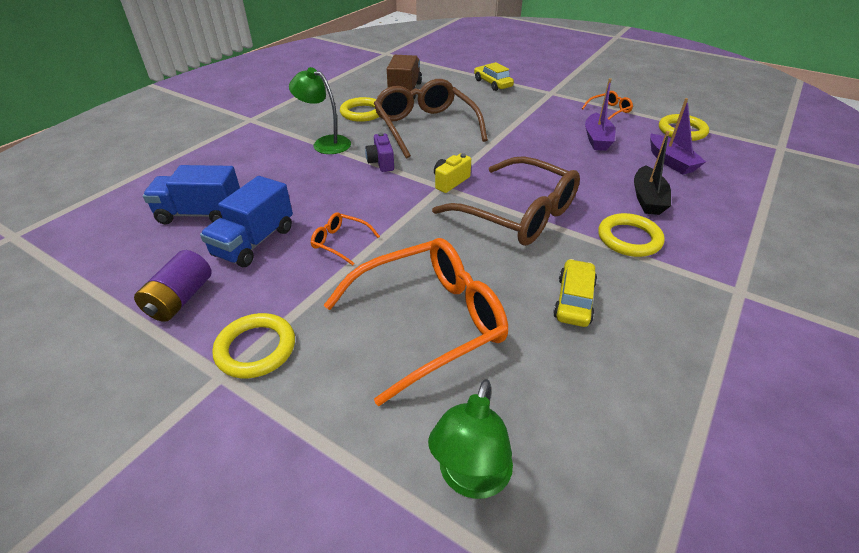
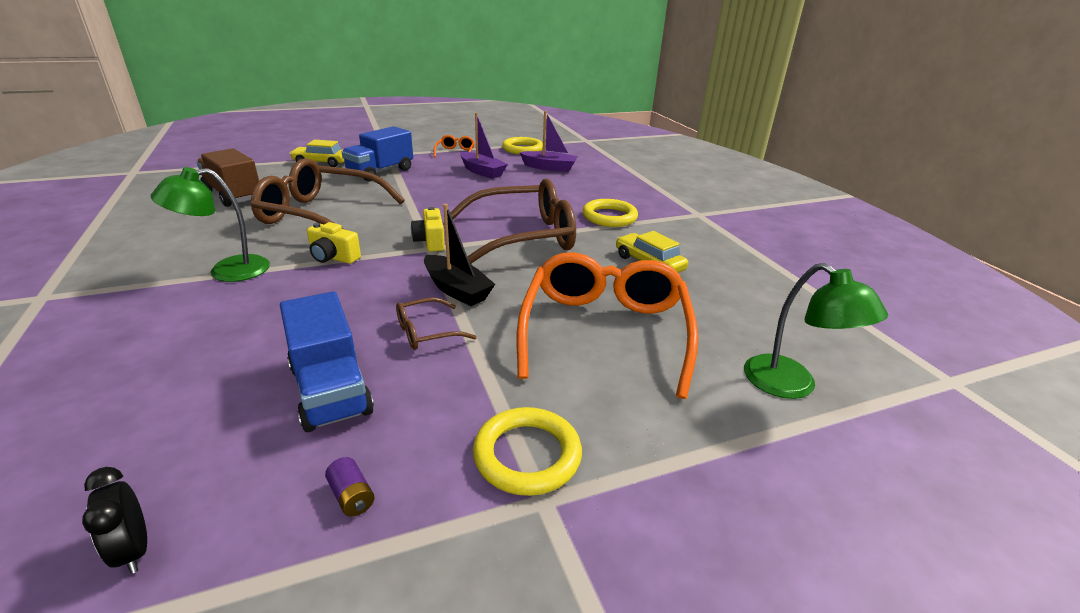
camera: 55 degrees left, 10 degrees down
purple battery [134,250,212,322] -> purple battery [325,457,375,517], size x0.49
blue truck [143,165,240,225] -> blue truck moved to [342,126,413,182]
orange glasses [311,212,380,265] -> brown glasses [396,297,477,350]
yellow ring [340,97,379,122] -> none
purple camera [365,133,394,172] -> yellow camera [307,222,361,264]
black boat [634,131,671,215] -> black boat moved to [424,204,495,306]
none -> black clock [82,467,147,574]

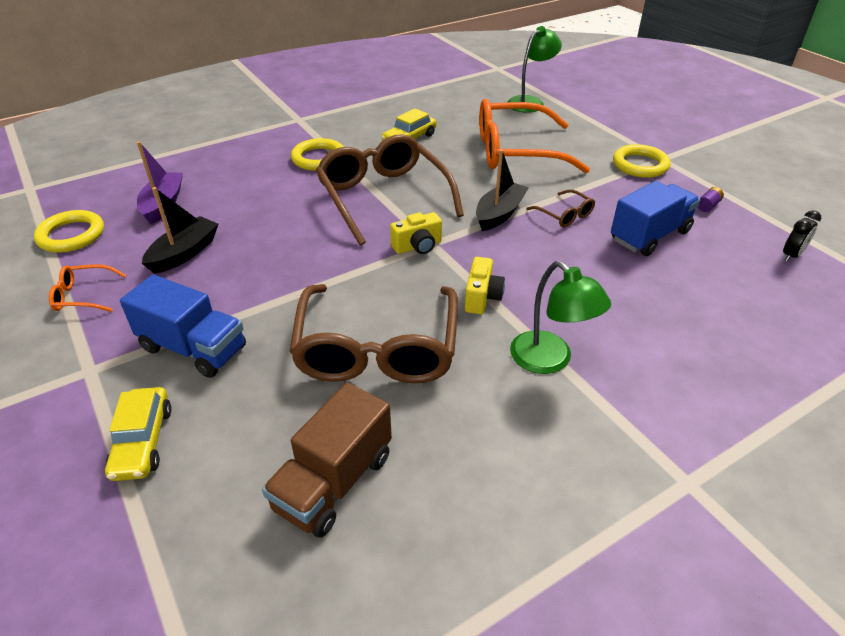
camera: 100 degrees left, 10 degrees up
purple boat [460,112,508,179] -> black boat [142,187,218,274]

